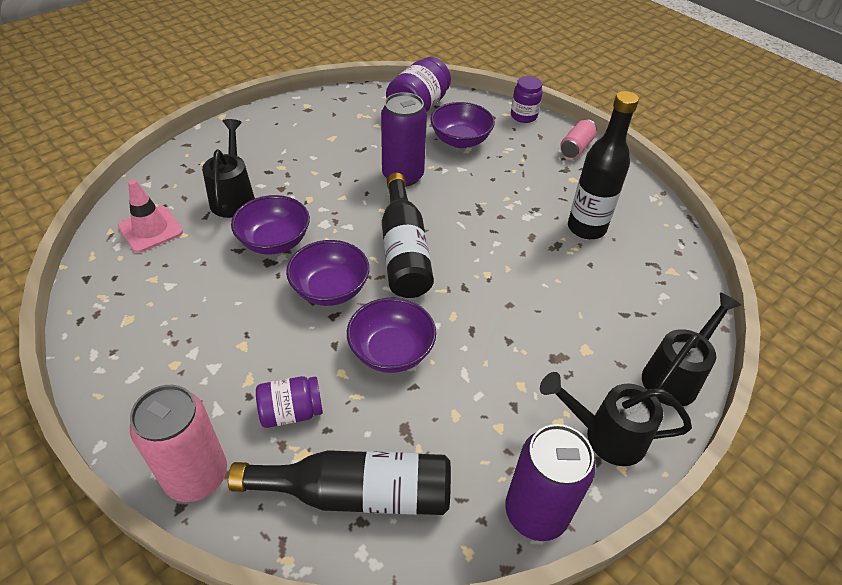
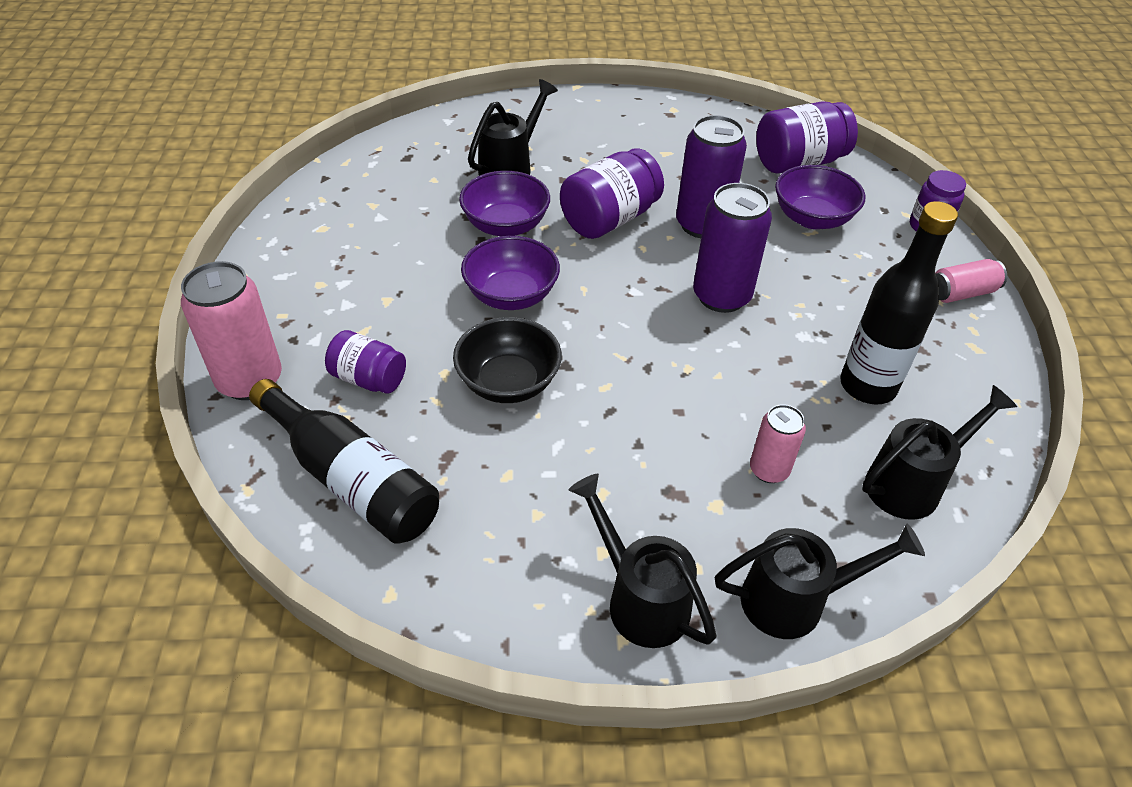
camera: 40 degrees right, 0 degrees up
pink traffic cone [118,180,183,253] -> none
purple bowl [347,298,436,373] -> black bowl [453,317,562,403]
black bottle [382,173,434,298] -> none
purple can [505,424,596,541] -> purple can moved to [693,183,772,313]
none -> purple jar [560,148,664,239]
none -> pink can [750,404,806,483]
none -> black watering can [862,385,1017,520]

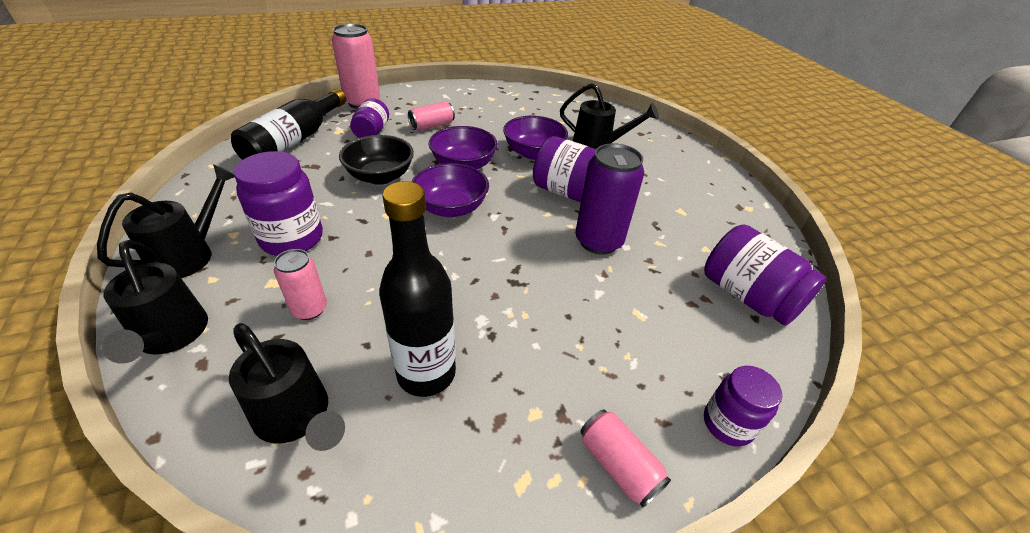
camera: 70 degrees right, 5 degrees down
purple can [693,183,772,313] -> none
purple bowl [775,165,866,229] -> purple bowl moved to [412,163,489,217]
none -> purple jar [234,151,323,256]
none -> pink can [408,101,455,131]

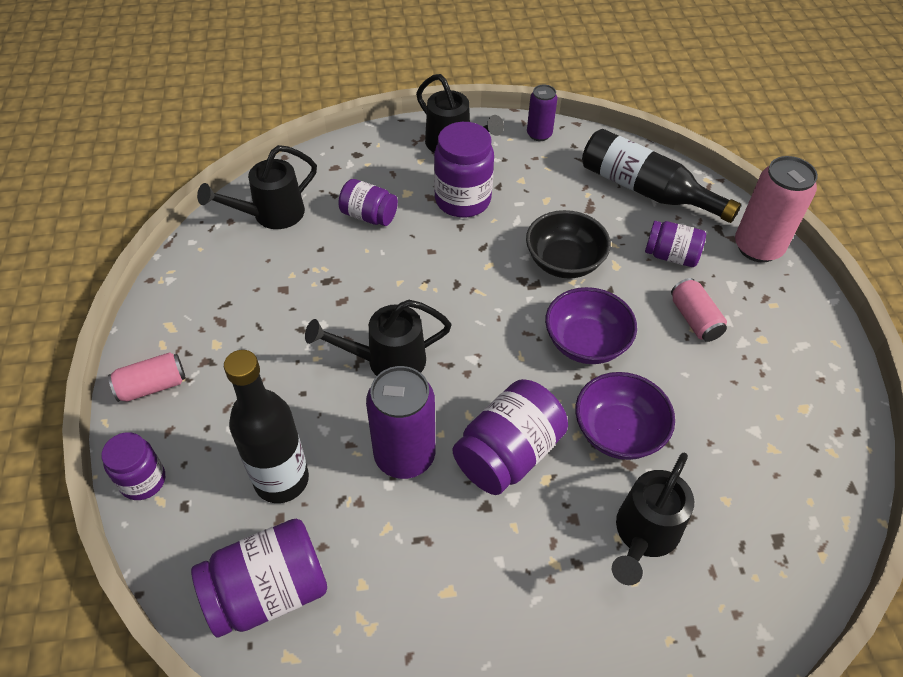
camera: 105 degrees right, 10 degrees up
black watering can [102,240,208,364] -> black watering can moved to [305,300,451,376]
pink can [274,249,327,320] -> purple jar [338,179,398,226]
black bottle [379,181,456,397] -> black bottle moved to [224,350,309,503]
purple bowl [412,163,489,217] -> none
none -> purple can [527,84,558,141]

